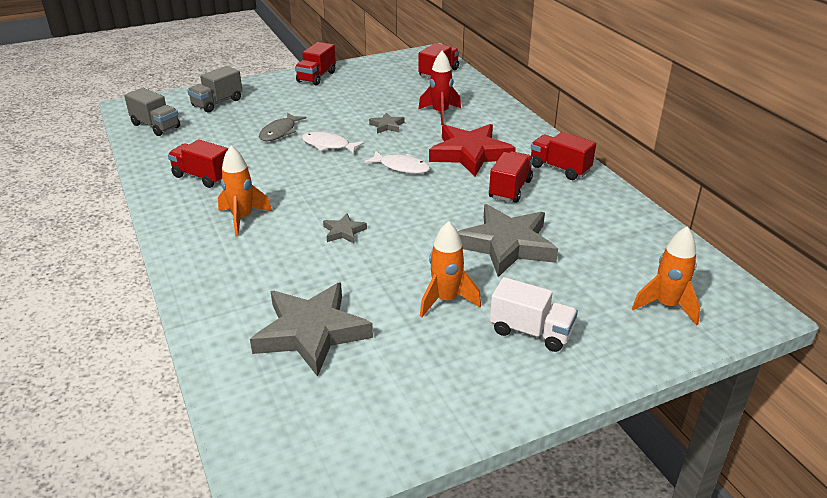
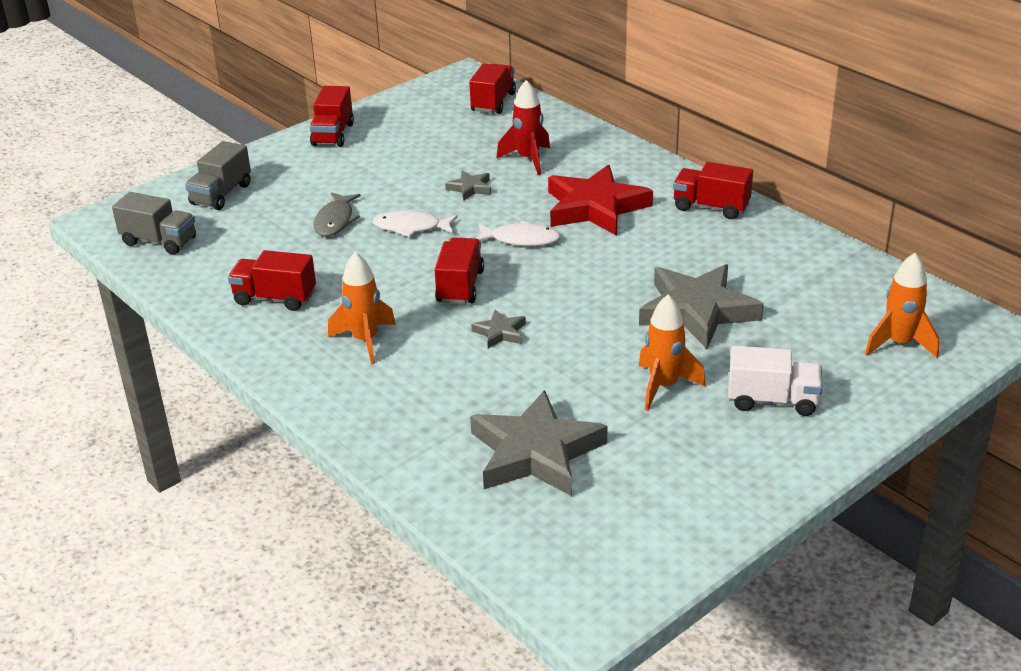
camera: 15 degrees left, 0 degrees up
red truck [489,151,533,203] -> red truck moved to [435,237,484,304]

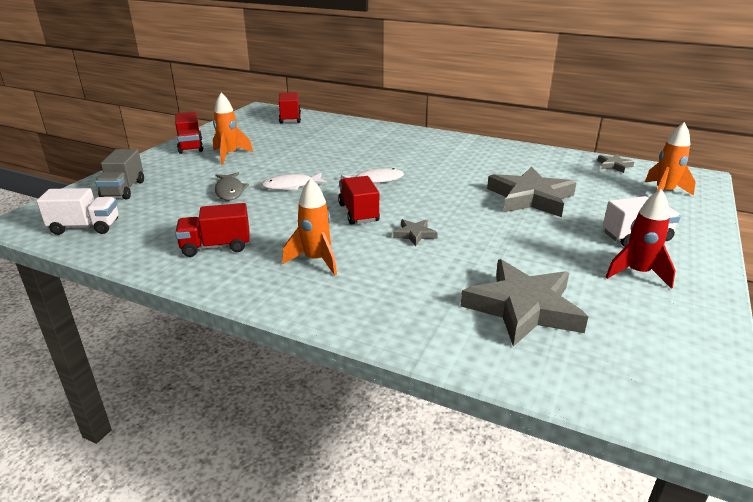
camera: 25 degrees left, 5 degrees down
grey truck [112,192,196,255] -> white truck [36,188,118,235]
grey star [445,170,491,200] -> grey star moved to [597,154,634,173]
red rocket [497,80,550,175] -> red rocket moved to [606,189,675,289]
red star [548,165,653,236] -> none
orange rocket [639,294,706,411] -> orange rocket moved to [213,93,253,164]
red truck [673,162,753,219] -> none

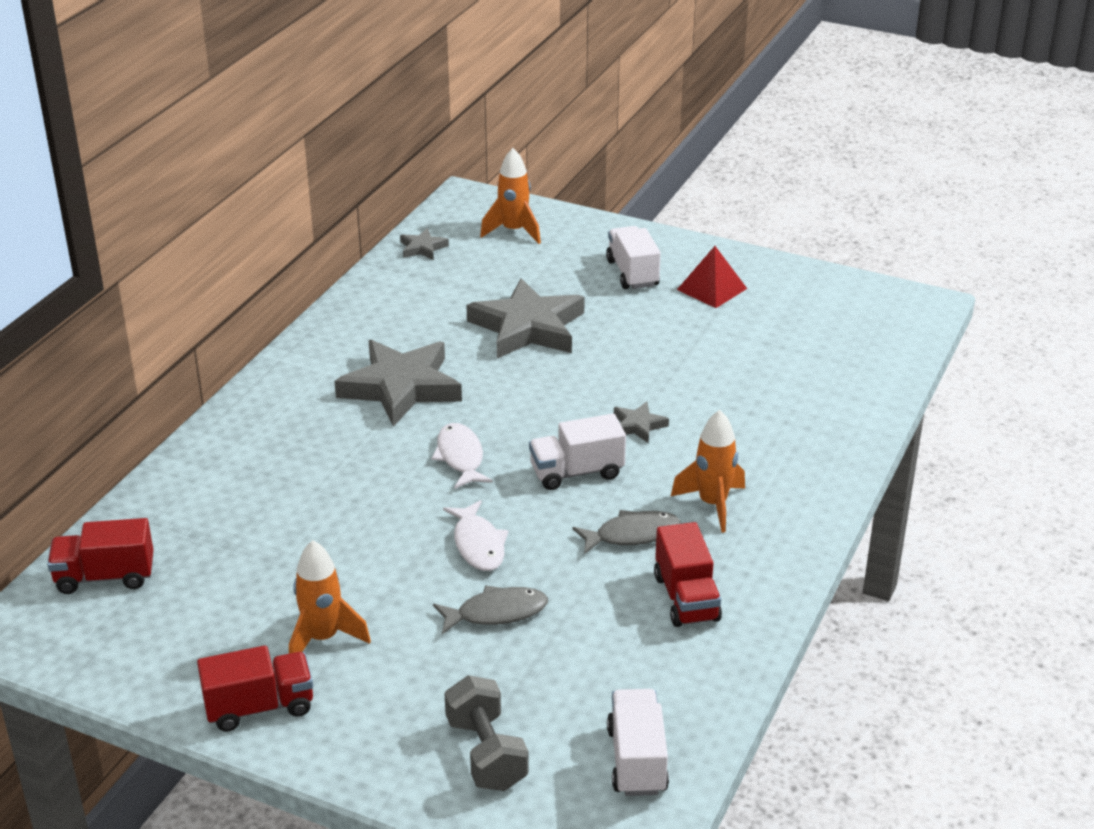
camera: 90 degrees left, 5 degrees up
grey truck [95,149,144,199] -> grey dumbbell [444,675,529,791]
red truck [338,176,380,225] -> white truck [529,414,626,490]
grey star [460,259,588,347] -> grey star moved to [334,340,462,427]
red rocket [606,189,675,289] -> red pyramid [677,246,747,308]
none -> grey fish [572,510,681,554]

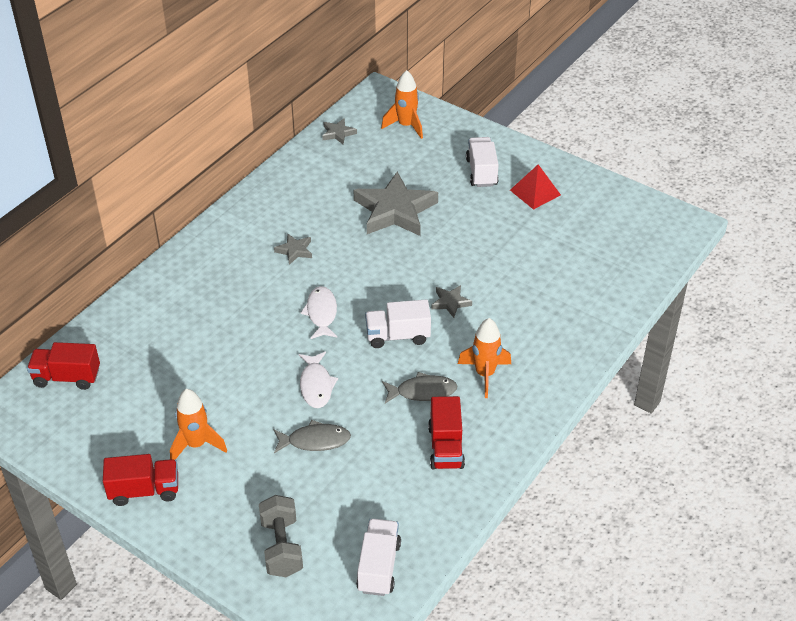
camera: 10 degrees right, 10 degrees up
grey star [334,340,462,427] -> grey star [274,234,312,265], size x0.45

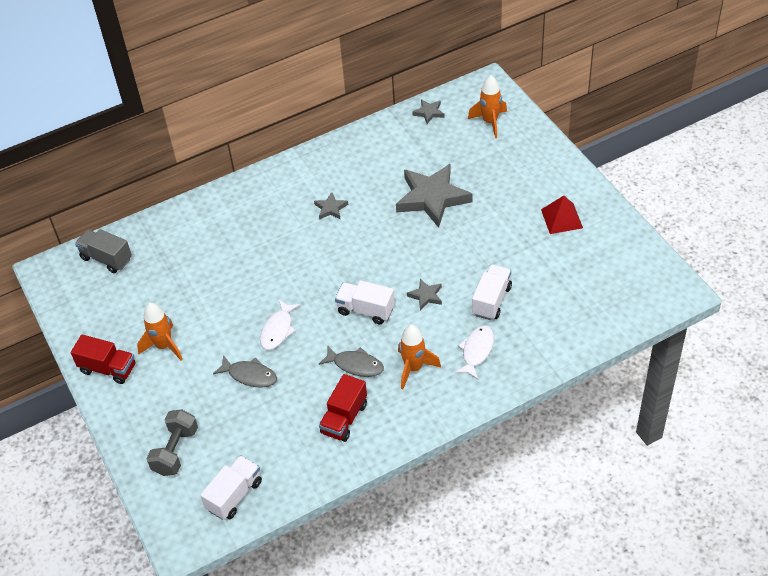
camera: 30 degrees right, 5 degrees up
red truck [27,342,100,390] -> grey truck [75,229,132,273]
white fish [300,286,338,339] -> white fish moved to [455,325,494,380]
white truck [466,137,499,187] -> white truck moved to [472,265,512,320]

